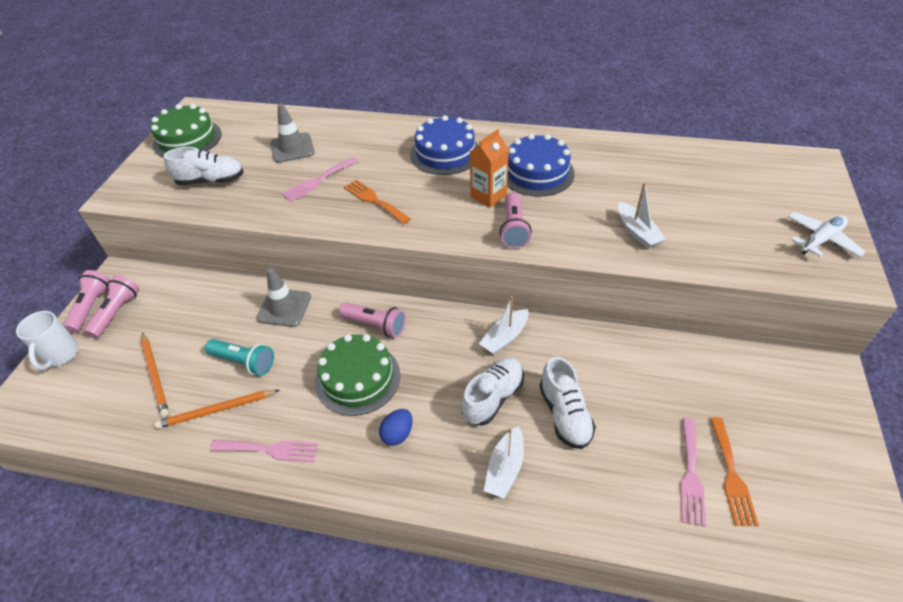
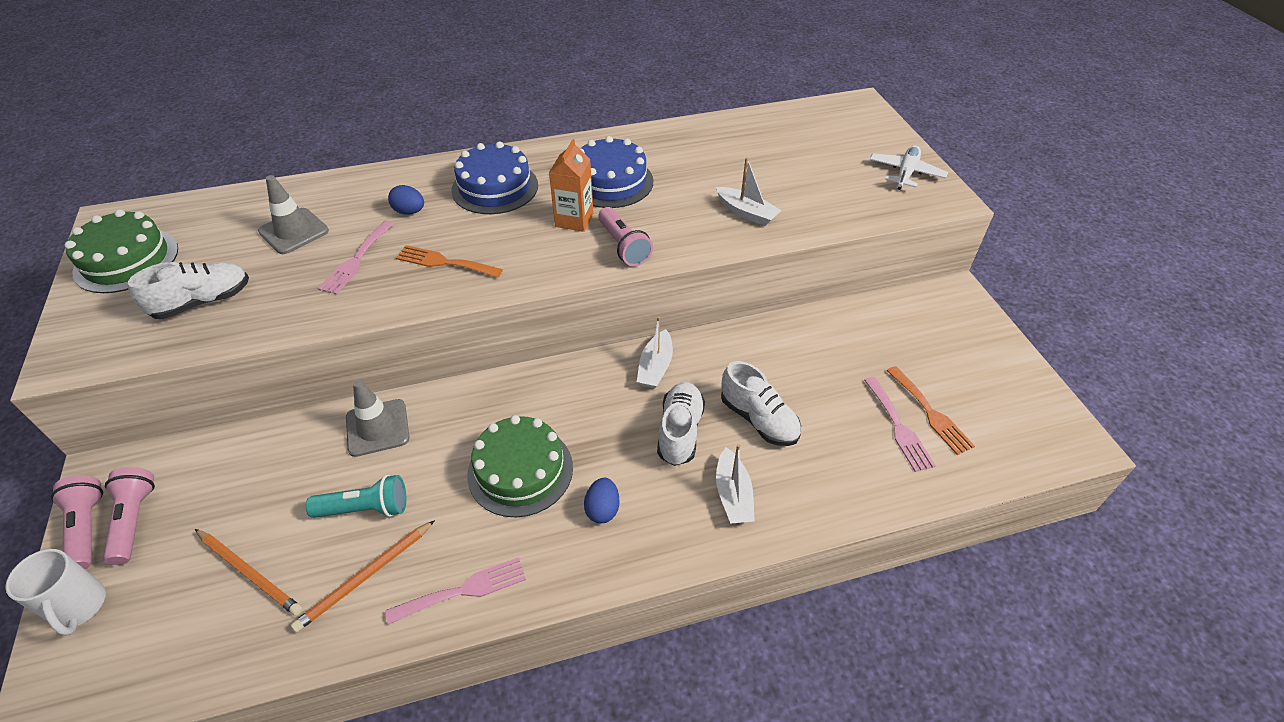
camera: 30 degrees left, 0 degrees up
pink flashlight [339,302,406,338] -> none
none -> blue egg [388,185,424,215]

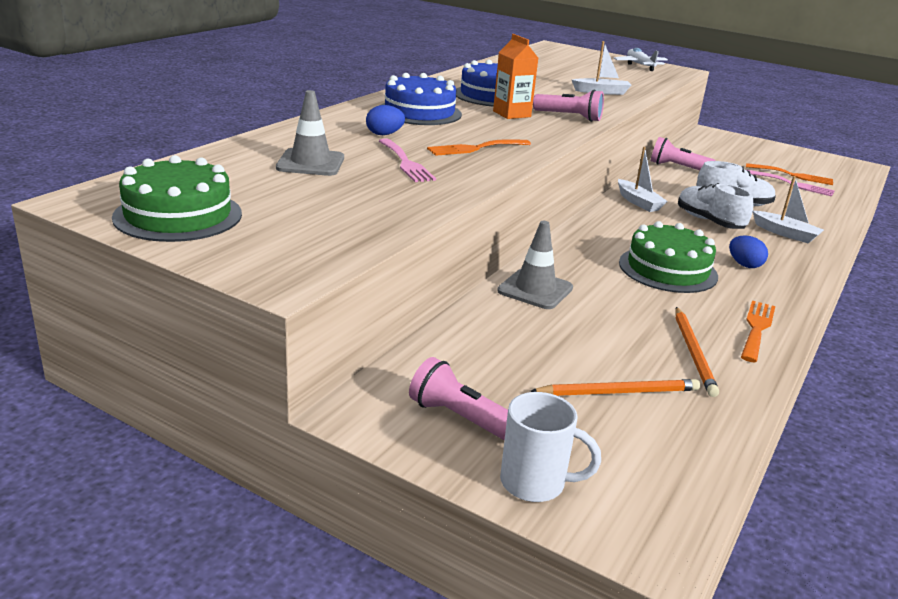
camera: 45 degrees left, 20 degrees down
pink flashlight [51,475,103,570] -> pink flashlight moved to [651,137,716,170]
white shoe [128,262,249,319] -> none
turquoise flashlight [306,475,406,518] -> none
pink fork [385,557,526,625] -> orange fork [741,301,775,362]

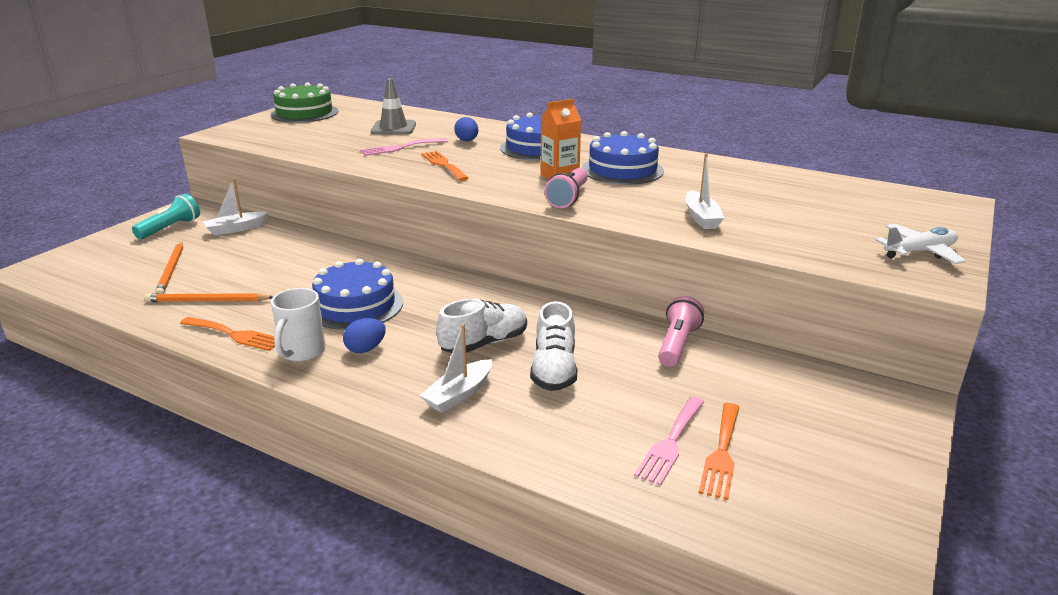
camera: 90 degrees right, 0 degrees up
pink flashlight [409,357,508,440] -> turquoise flashlight [132,194,200,239]
grey traffic cone [497,221,573,309] -> none
white mug [500,392,601,502] -> white mug moved to [271,288,326,362]
white boat [618,147,668,212] -> white boat moved to [203,178,269,235]
green cake [619,221,718,293] -> blue cake [312,259,403,330]

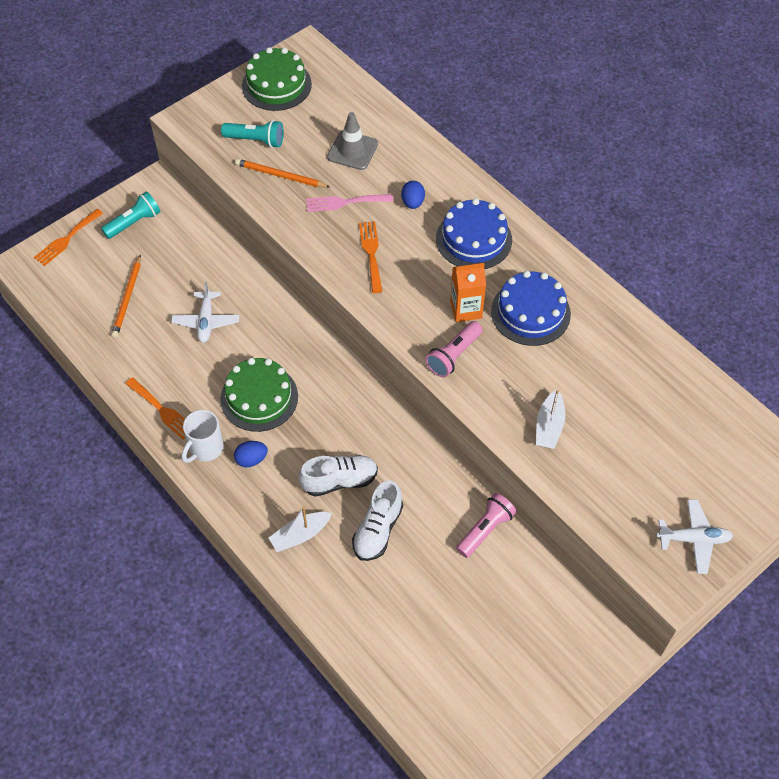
camera: 20 degrees right, 30 degrees up
orange pencil [144,293,273,302] -> orange pencil moved to [235,159,330,188]
white boat [203,178,269,235] -> none
blue cake [312,259,403,330] -> green cake [220,358,298,432]
pink fork [634,396,704,486] -> none
orange fork [699,403,739,500] -> orange fork moved to [34,209,103,266]
none -> white plane [171,281,239,343]
none -> turquoise flashlight [221,120,284,148]

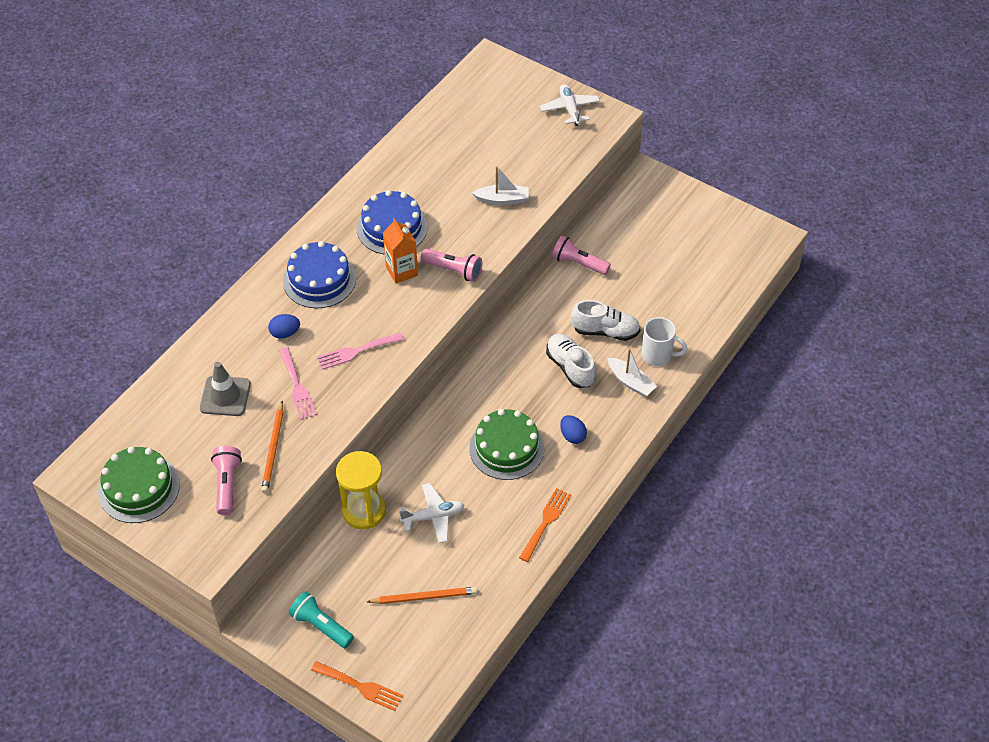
camera: 105 degrees left, 5 degrees down
white mug [182,410,224,463] -> white mug moved to [642,317,687,366]
turquoise flashlight [221,120,284,148] -> pink flashlight [211,446,242,515]
orange fork [359,221,383,293] -> pink fork [317,333,404,370]
none -> yellow hourglass [336,451,386,529]

